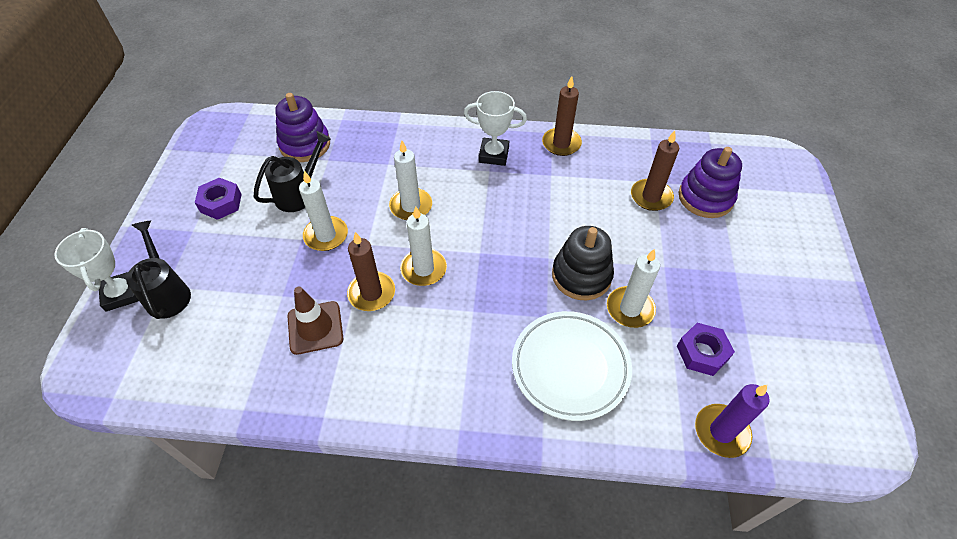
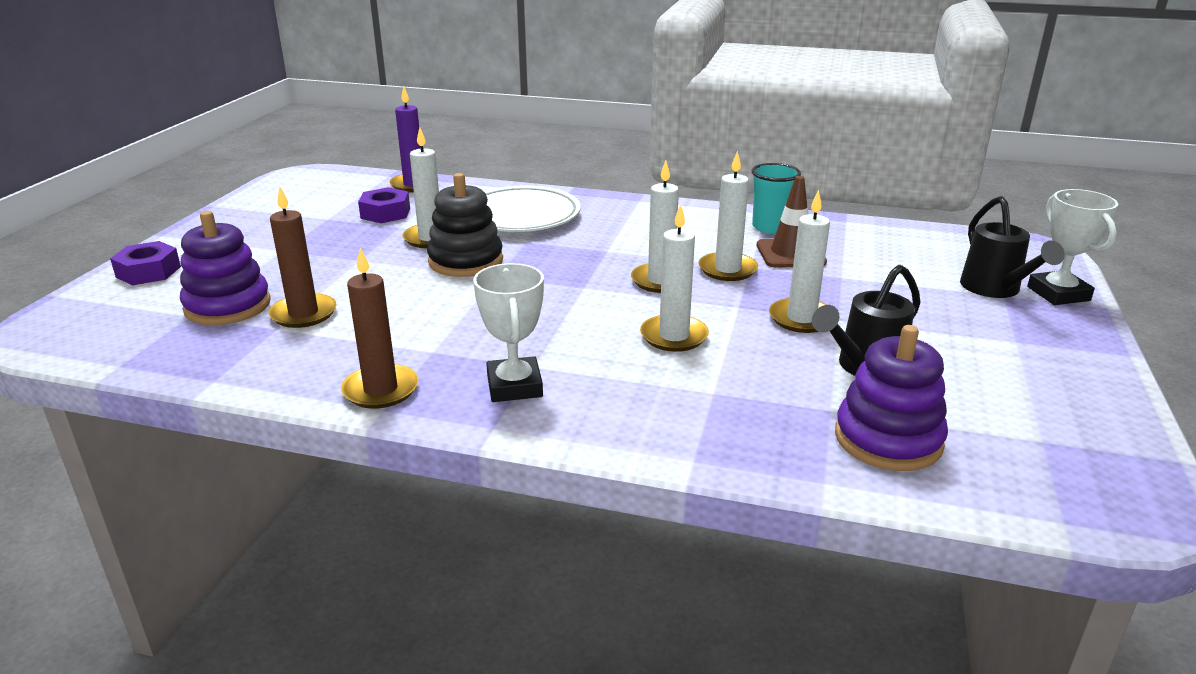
camera: 170 degrees left, 25 degrees down
purple nut [195,177,242,220] -> purple nut moved to [110,241,181,285]
brown candle [347,232,395,311] -> white candle [698,151,758,281]
white trophy [464,91,527,166] -> white trophy turned 60 degrees clockwise [473,263,544,402]
none -> turquoise cup [751,163,801,234]

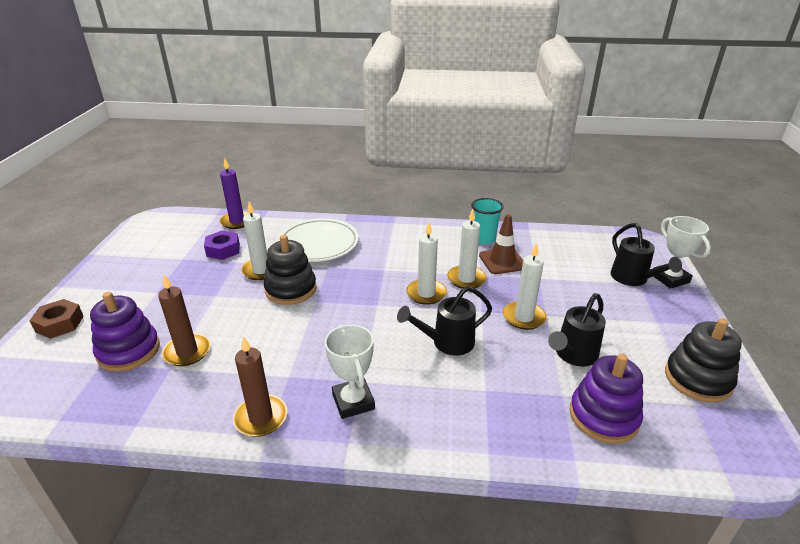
camera: 10 degrees left, 5 degrees up
purple nut [110,241,181,285] -> brown nut [29,299,84,339]
white candle [640,204,709,352] -> black watering can [397,286,492,355]
none -> black stacking toy [665,318,742,403]

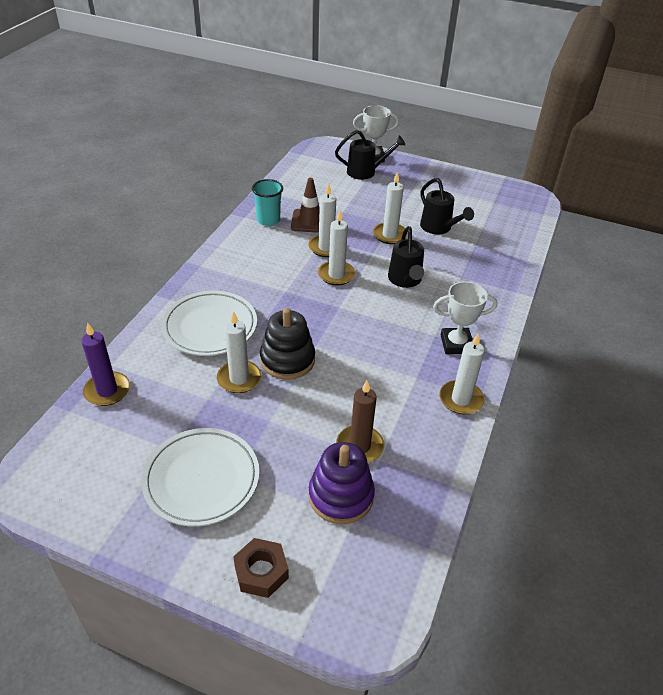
camera: 75 degrees left, 10 degrees up
purple nut [204,231,240,260] -> none
brown candle [233,336,287,437] -> white candle [439,333,485,415]
purple stacking toy [569,354,643,444] -> none
black stacking toy [665,318,742,403] -> none
none -> white plate [141,428,259,527]

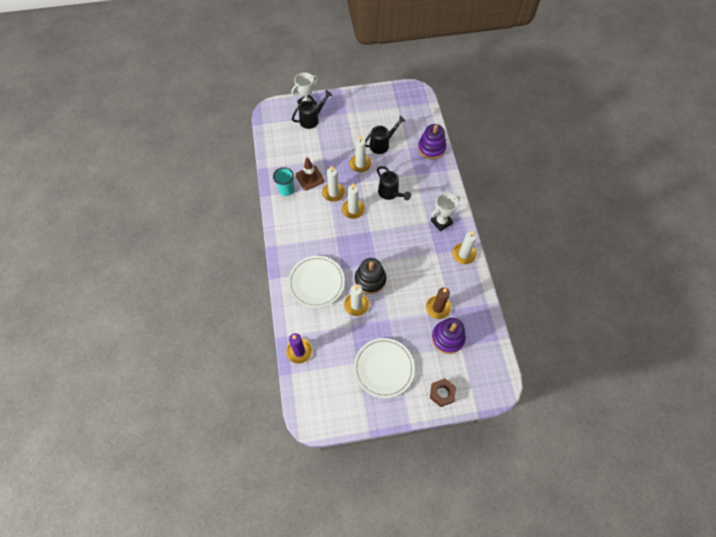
camera: 30 degrees left, 20 degrees up
black watering can [420,178,474,235] -> black watering can turned 60 degrees counterclockwise [365,116,406,154]
none -> purple stacking toy [418,124,446,159]

